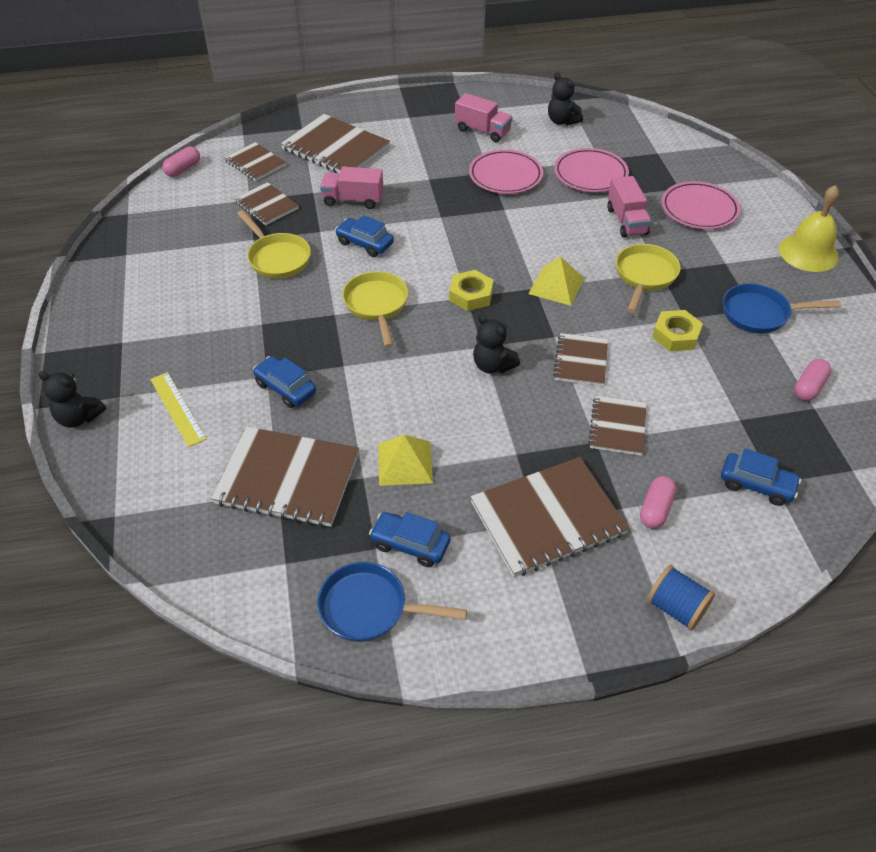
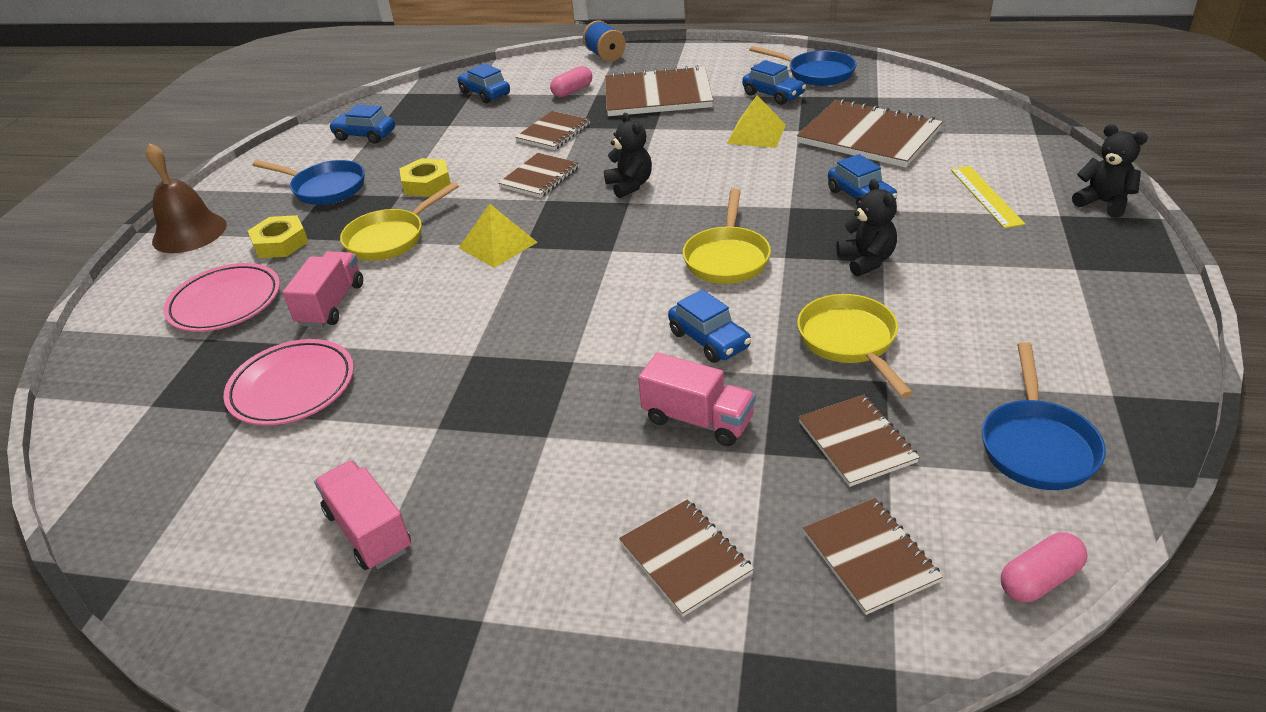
camera: 155 degrees left, 10 degrees down
brown notebook [281,114,390,174] -> brown notebook [619,499,754,616], size x0.57
yellow nut [449,270,493,311] -> yellow nut moved to [248,215,308,258]
pink plate [469,149,543,194] -> none
black teddy bear [548,73,583,126] -> black teddy bear moved to [836,179,897,277]
yellow bell [779,185,839,272] -> brown bell [146,143,227,253]
pink capsule [795,359,831,401] -> blue car [329,105,395,144]
none -> blue pan [982,342,1106,490]

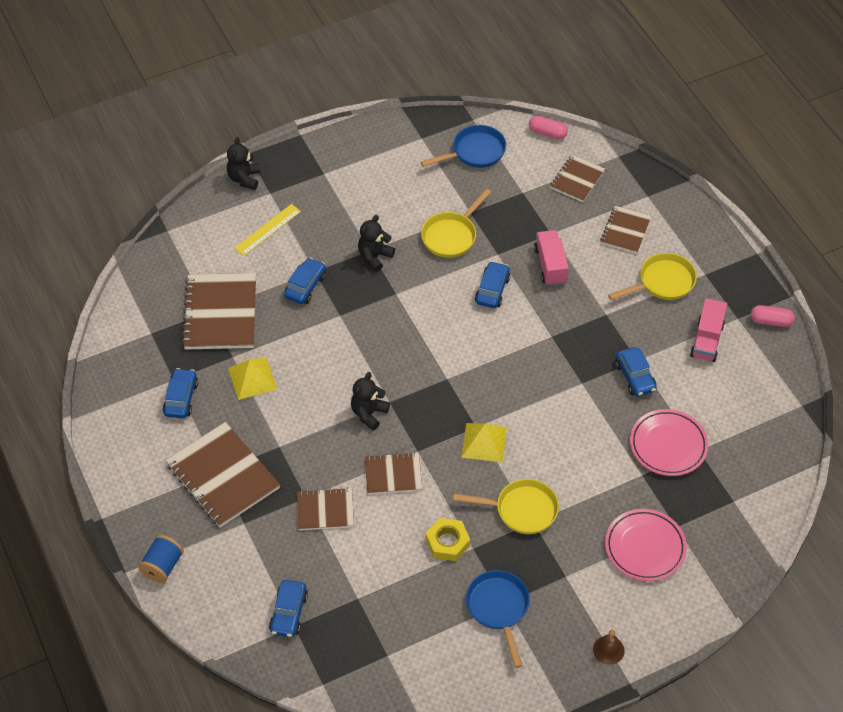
camera: 130 degrees left, 15 degrees up
brown bell [146,143,227,253] -> brown bell [593,630,625,665], size x0.52
yellow nut [248,215,308,258] -> none
pink truck [282,251,363,327] -> none
blue car [329,105,395,144] -> blue car moved to [615,347,657,397]
pink capsule [550,66,592,97] -> pink capsule moved to [751,305,795,327]
yellow pan [683,189,771,284] -> yellow pan moved to [608,253,697,300]
blue pan [749,46,857,86] -> none
brown notebook [799,395,920,487] -> none

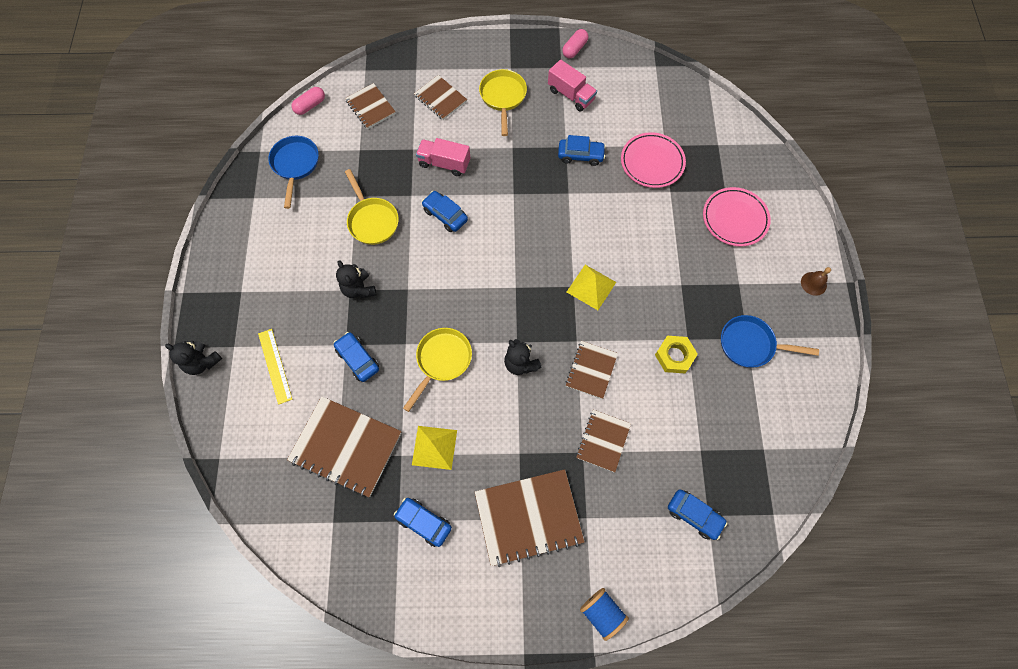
camera: 65 degrees left, 15 degrees up
yellow pan [453,479,559,534] -> yellow pan moved to [403,328,472,412]

